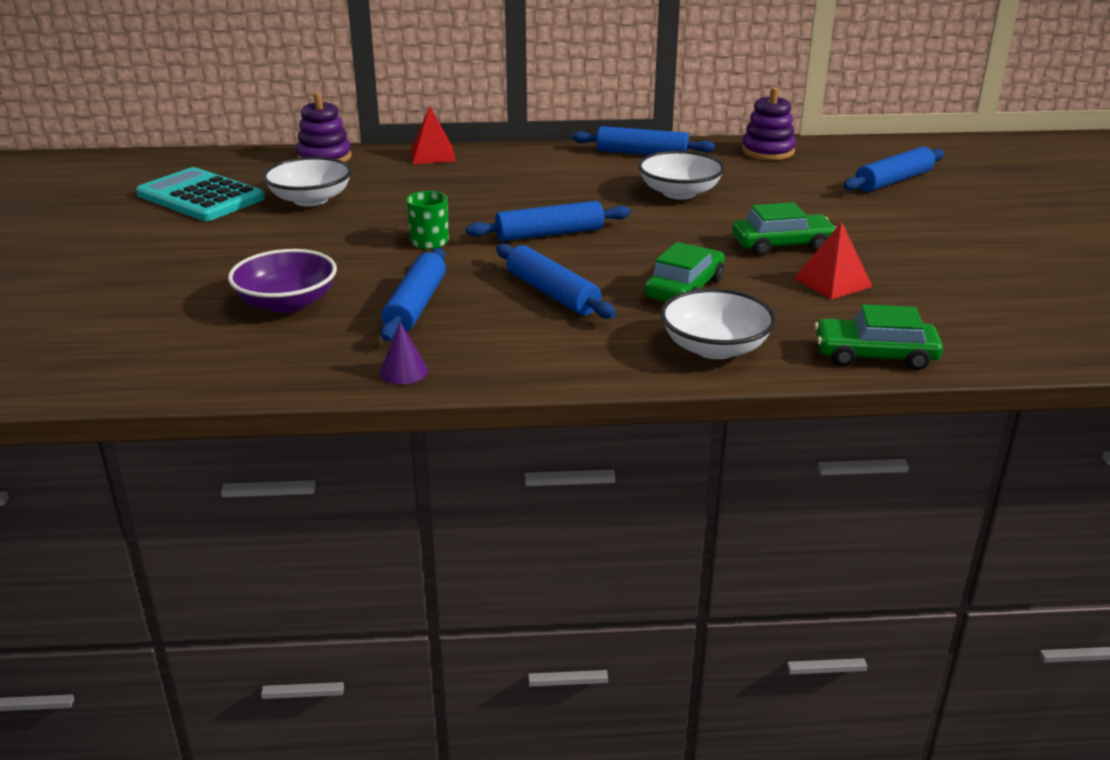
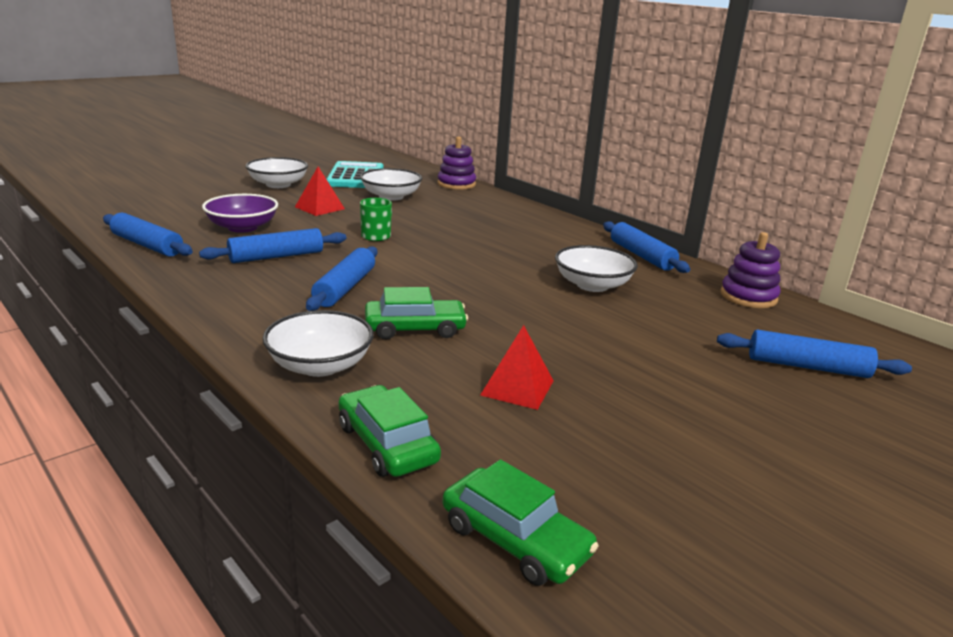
camera: 50 degrees right, 5 degrees down
purple cone [380,321,428,384] -> none
red pyramid [411,106,456,164] -> red pyramid moved to [295,167,345,216]
blue rolling pin [466,201,631,241] -> blue rolling pin moved to [103,213,193,257]
green car [732,202,837,256] -> green car moved to [442,459,598,586]
none -> white bowl [245,157,308,188]

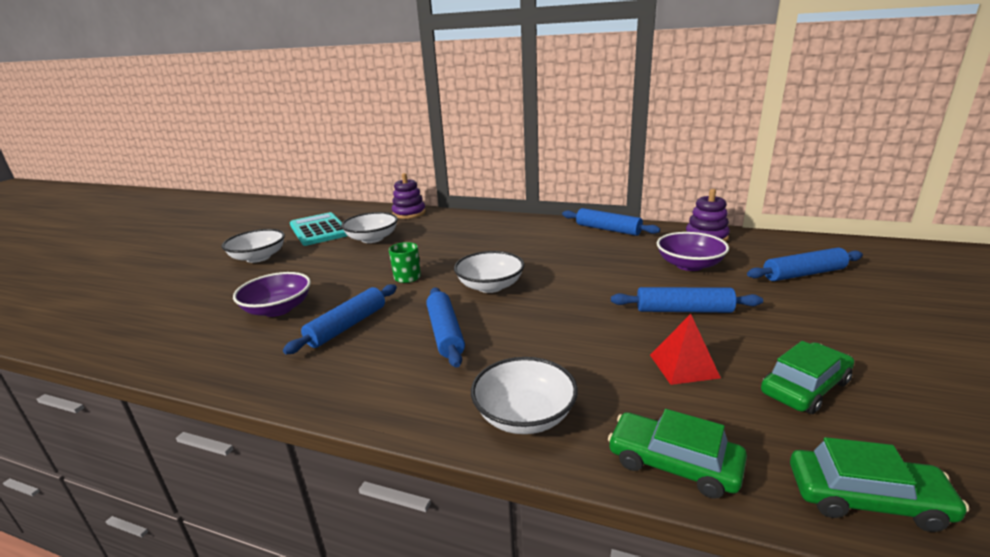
camera: 25 degrees left, 0 degrees up
blue rolling pin [103,213,193,257] -> blue rolling pin moved to [611,287,763,313]
red pyramid [295,167,345,216] -> none
green car [365,287,468,339] -> green car moved to [761,341,854,414]
white bowl [555,245,638,292] -> white bowl moved to [454,251,524,293]
none -> purple bowl [657,232,729,271]

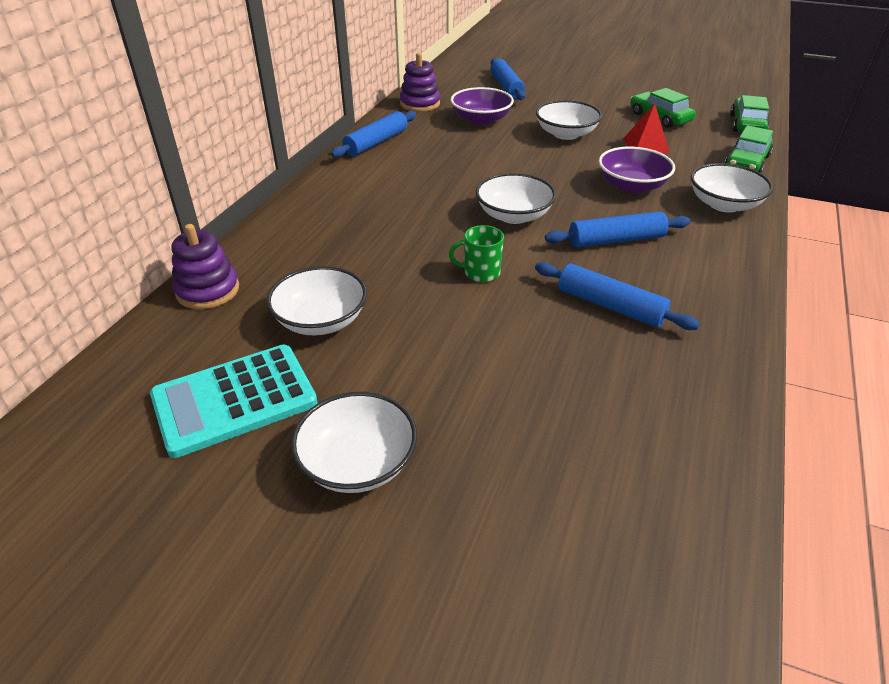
camera: 90 degrees left, 15 degrees up
purple bowl [233,272,311,317] -> purple bowl moved to [599,147,675,193]
blue rolling pin [611,287,763,313] -> white bowl [536,100,602,140]

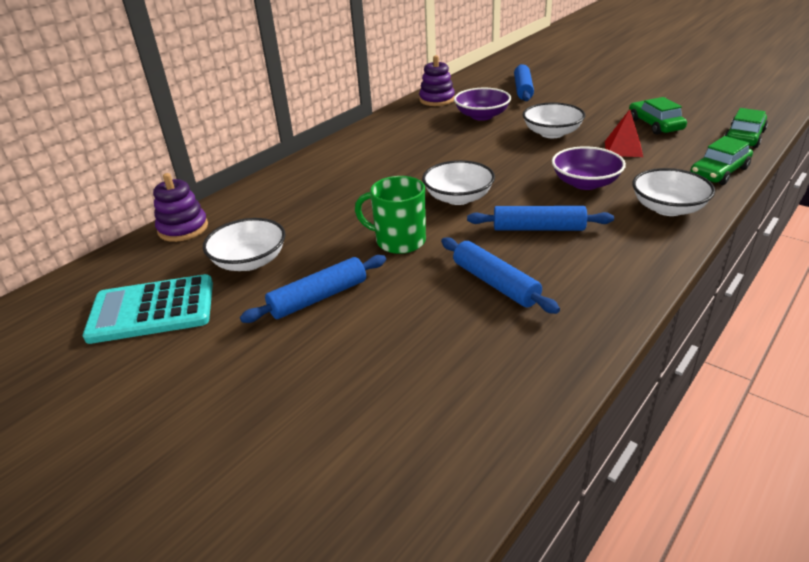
camera: 20 degrees right, 5 degrees down
white bowl [291,392,417,493] -> none
blue rolling pin [331,111,416,158] -> blue rolling pin moved to [240,255,386,323]
green mug [449,225,504,282] -> green mug [355,176,426,254], size x1.54

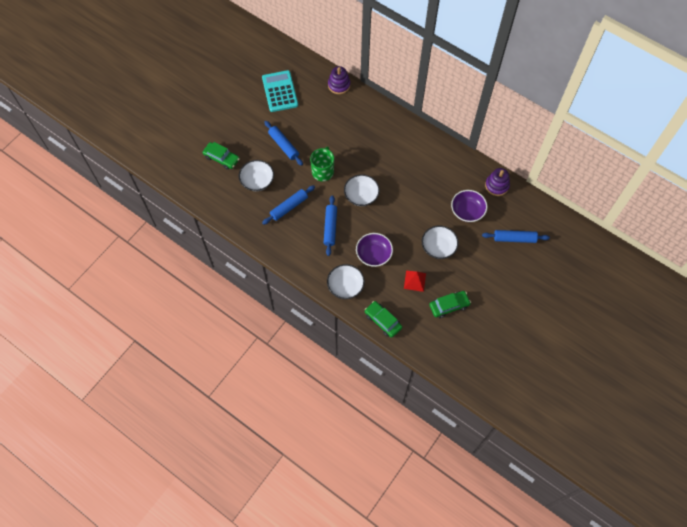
camera: 85 degrees right, 30 degrees up
white bowl [203,218,285,271] -> white bowl moved to [239,160,274,191]
green car [724,108,768,148] -> green car moved to [203,142,240,170]

